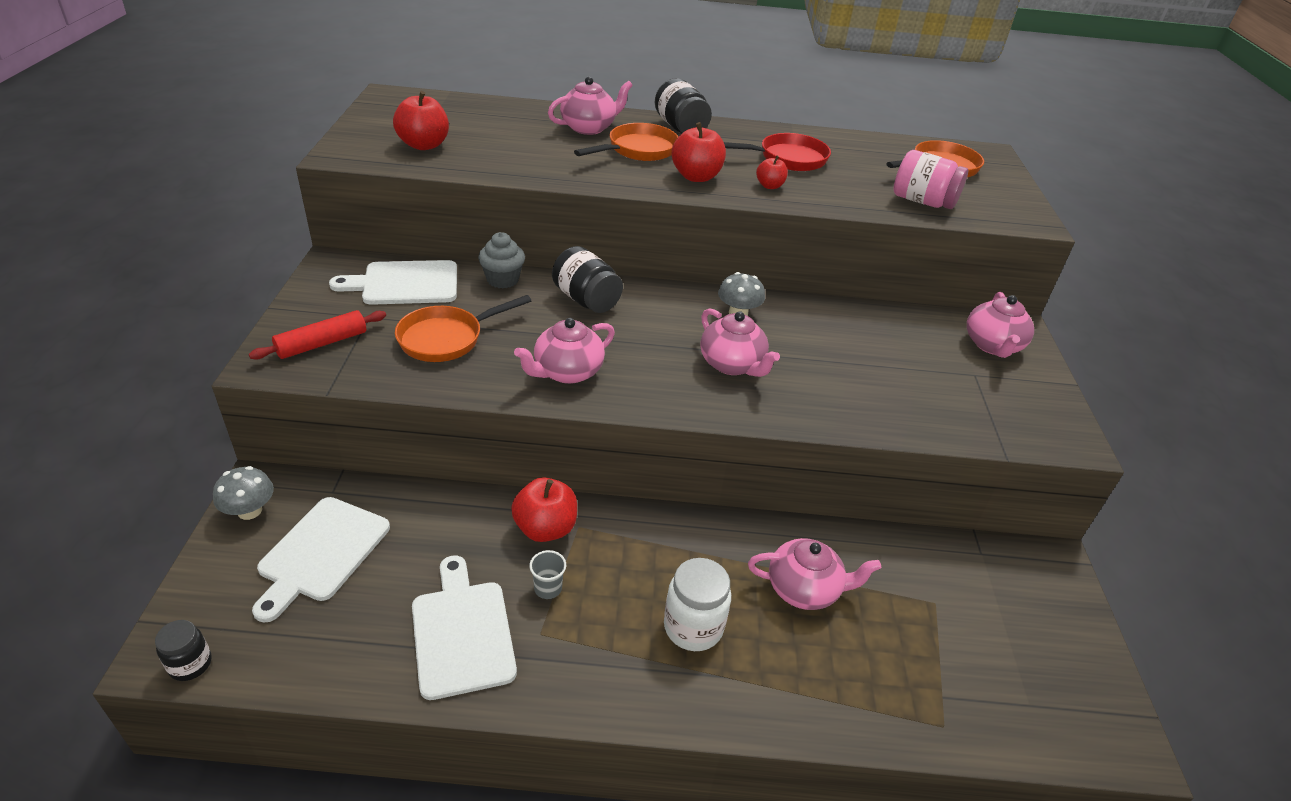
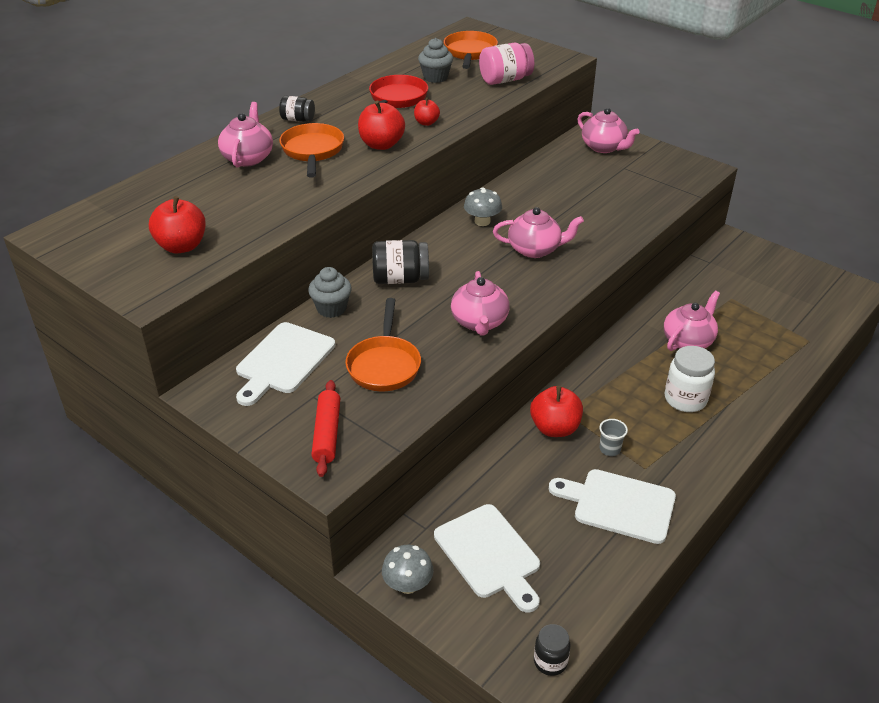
camera: 50 degrees left, 0 degrees up
black jar [655,78,712,133] -> black jar [279,96,315,122], size x0.61
none -> grey cupcake [418,38,453,83]

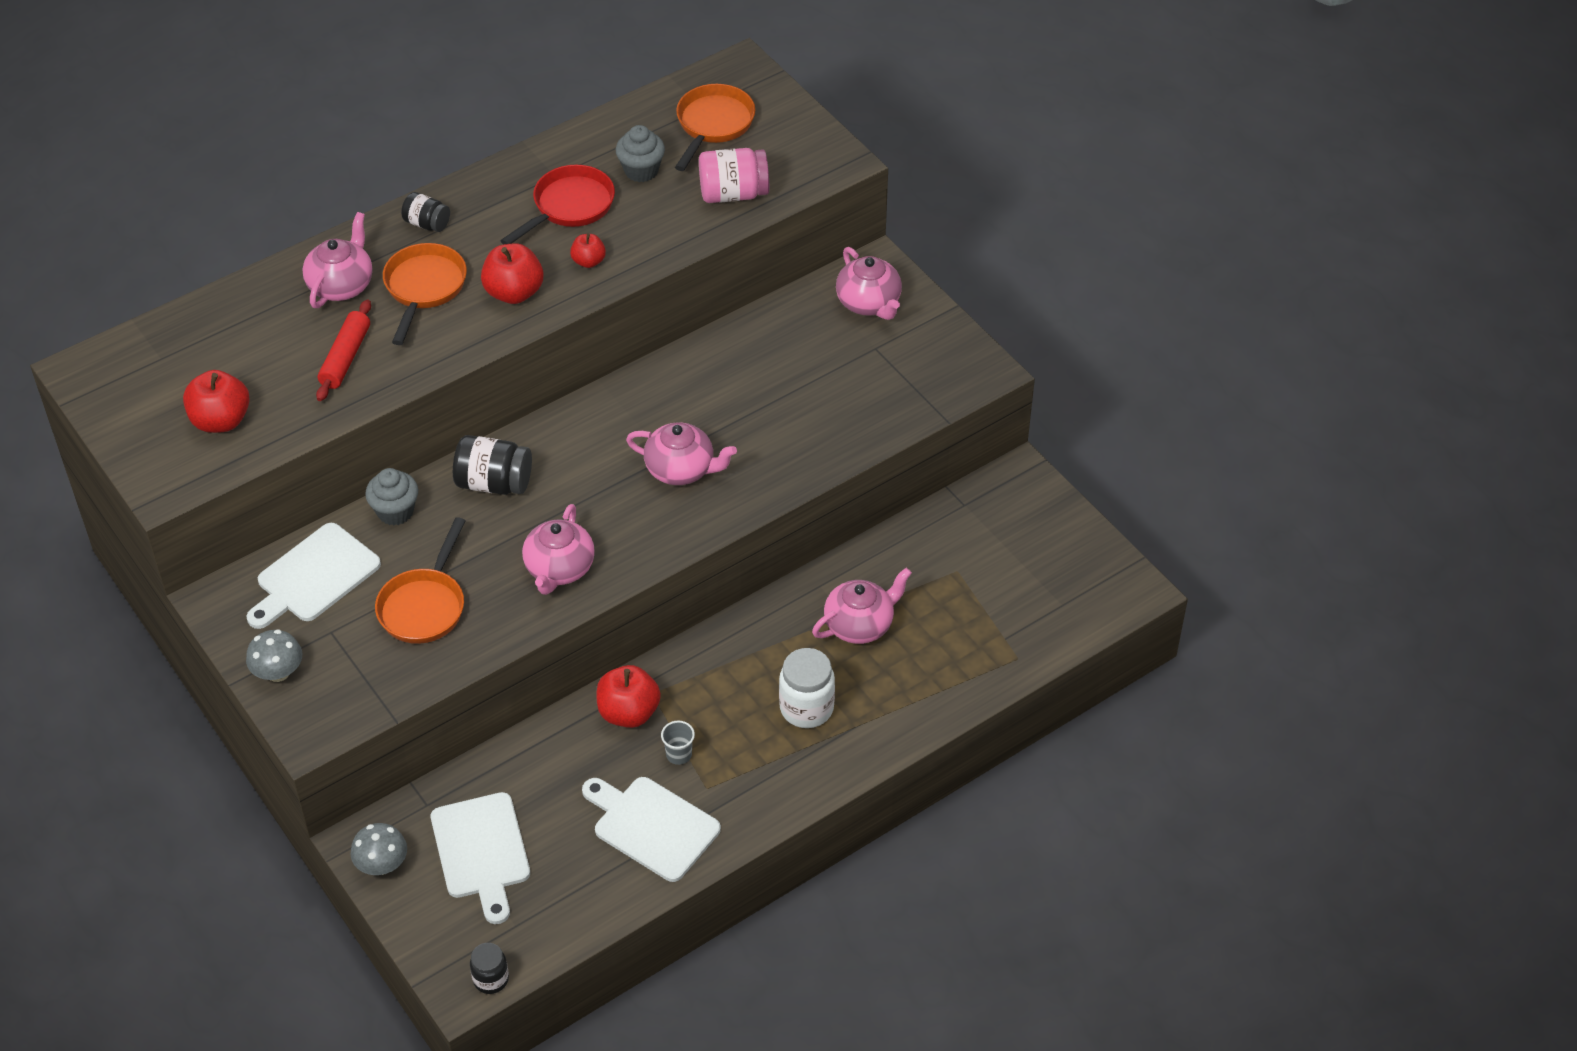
camera: 15 degrees right, 10 degrees up
red rolling pin [311,380,340,477] -> red rolling pin moved to [316,300,371,401]
grey mushroom [464,187,502,226] -> grey mushroom moved to [246,629,302,682]

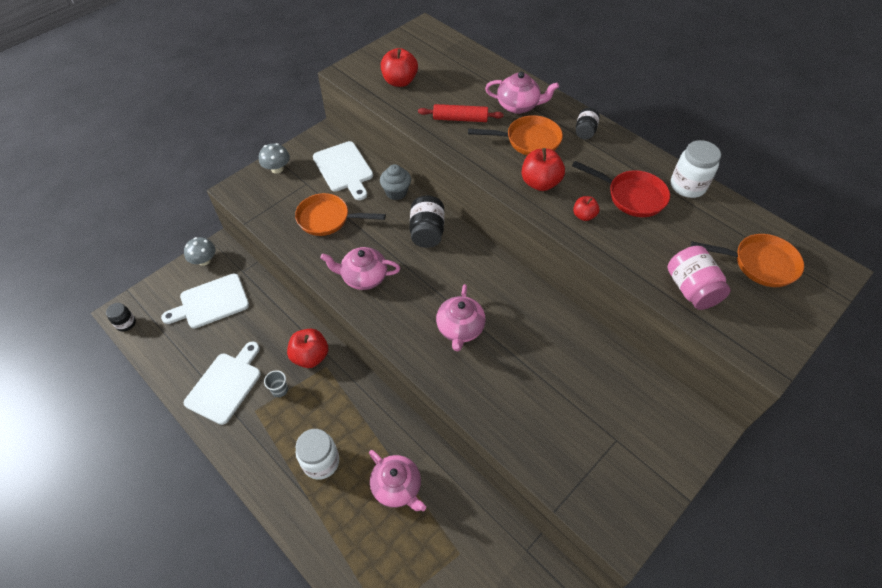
camera: 80 degrees right, 5 degrees up
white cutting board [247,523,381,629] -> white cutting board turned 150 degrees counterclockwise [313,141,373,200]
grey cupcake [616,125,665,182] -> none
pink teapot [836,247,902,320] -> none
none -> white jar [671,140,721,198]

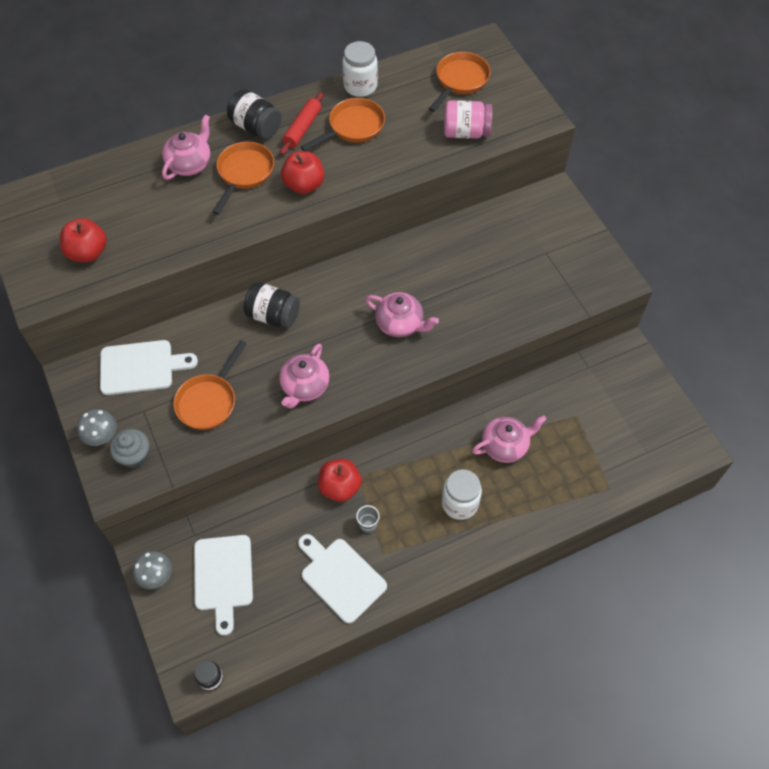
camera: 70 degrees left, 5 degrees up
grey cupcake [380,164,411,200] -> grey cupcake moved to [110,429,149,468]
red rolling pin [418,104,504,122] -> red rolling pin moved to [280,92,324,155]
red pan [572,161,670,217] -> orange pan [301,98,385,151]
red apple [573,196,600,221] -> none
black jar [576,108,600,139] -> black jar [227,89,282,139], size x1.64

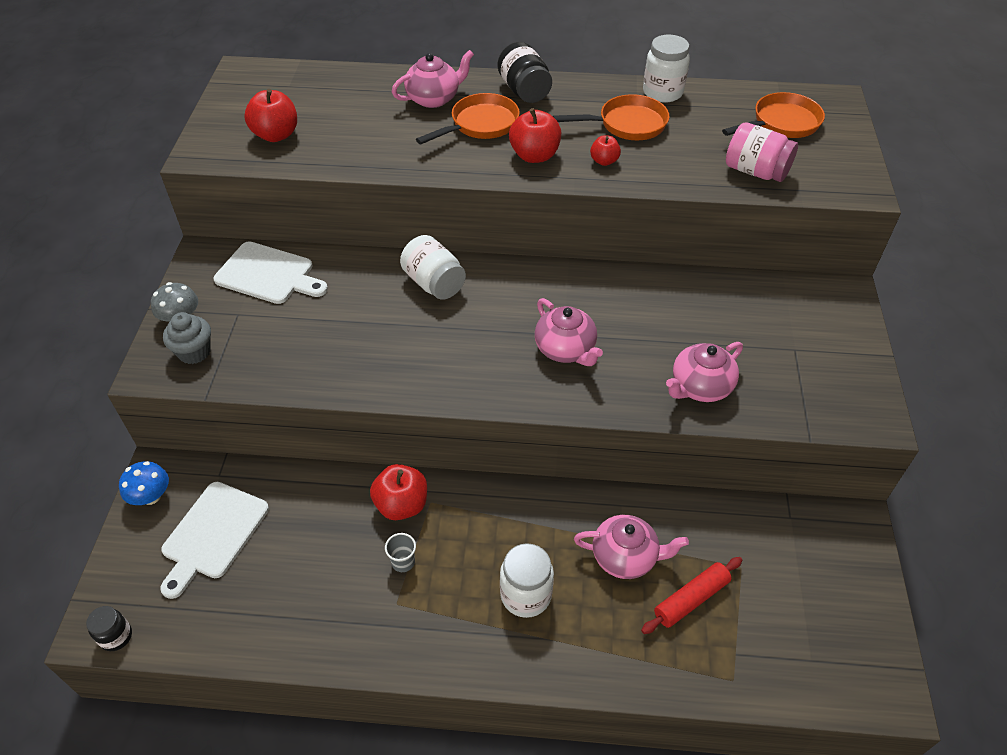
camera: 30 degrees right, 10 degrees down
grey mushroom [133,551,172,589] -> blue mushroom [119,461,169,505]
orange pan [173,340,247,430] -> none
black jar [244,282,300,328] -> white jar [400,235,466,300]
pink teapot [279,343,330,409] -> pink teapot moved to [666,342,743,402]
red rolling pin [280,92,324,155] -> red rolling pin moved to [641,557,742,634]
white cutting board [298,534,387,623] -> none
none -> red apple [590,135,621,166]

